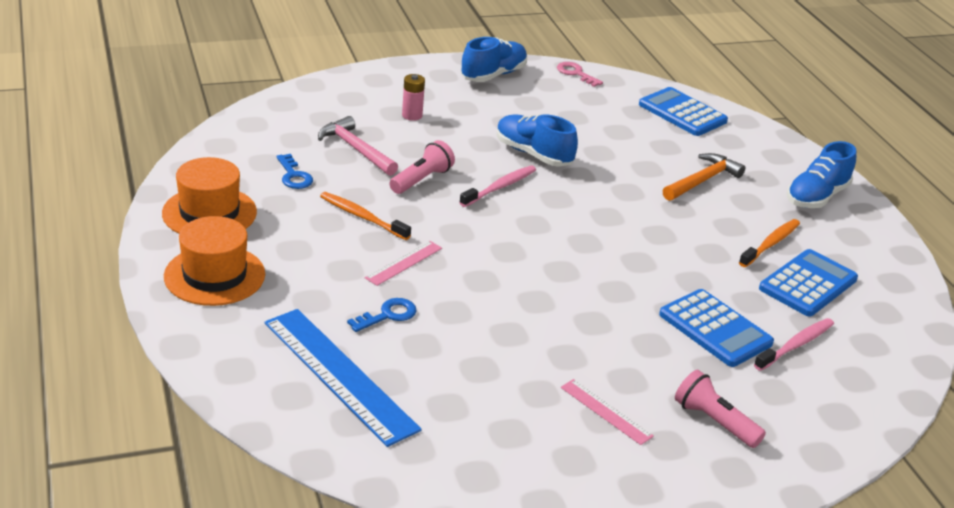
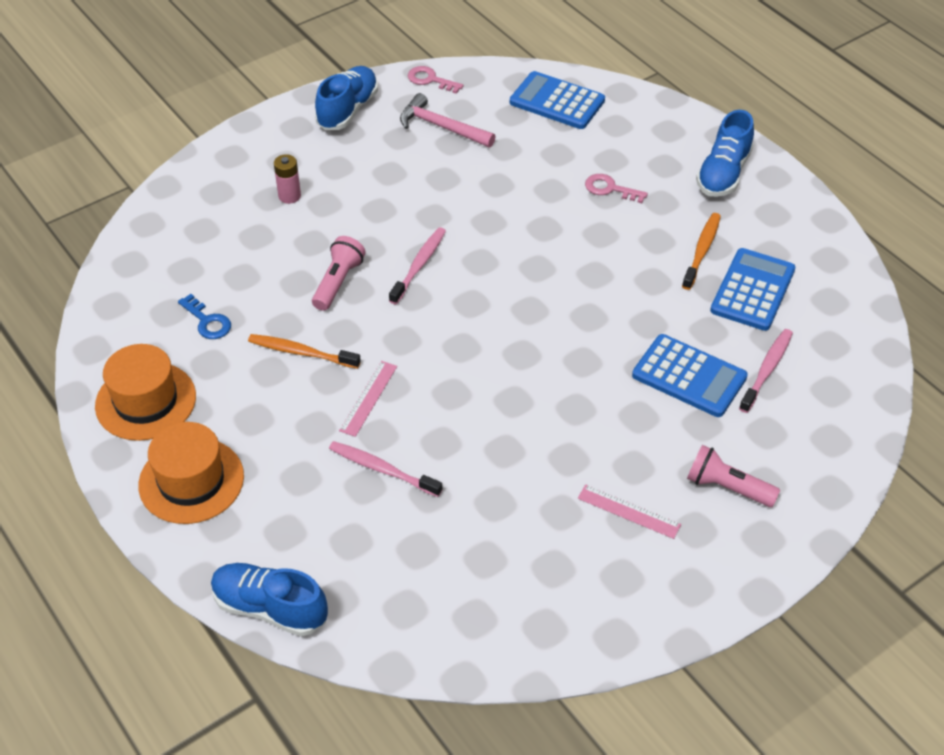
camera: 15 degrees left, 15 degrees up
blue ruler [265,309,422,447] -> none
pink hammer [318,116,398,176] -> pink hammer moved to [400,93,496,147]
blue key [347,298,417,332] -> pink toothbrush [329,441,442,497]
blue shoe [497,114,578,167] -> blue shoe moved to [211,563,328,636]
orange hammer [663,153,745,201] -> pink key [585,174,648,203]

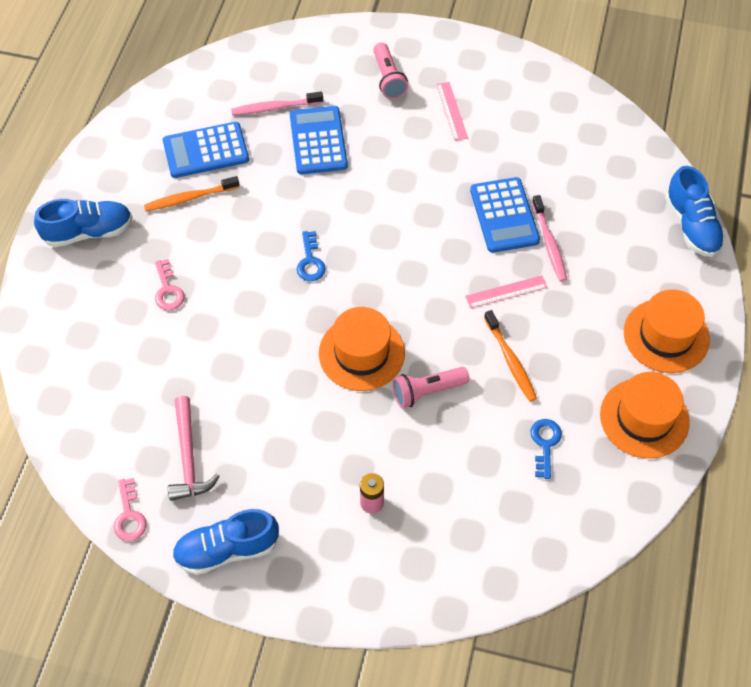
camera: 130 degrees left, 10 degrees up
pink toothbrush [389,227,446,304] -> orange hat [319,307,405,391]
blue calculator [510,71,605,129] -> blue calculator moved to [470,177,540,253]
none -> blue key [297,231,326,281]

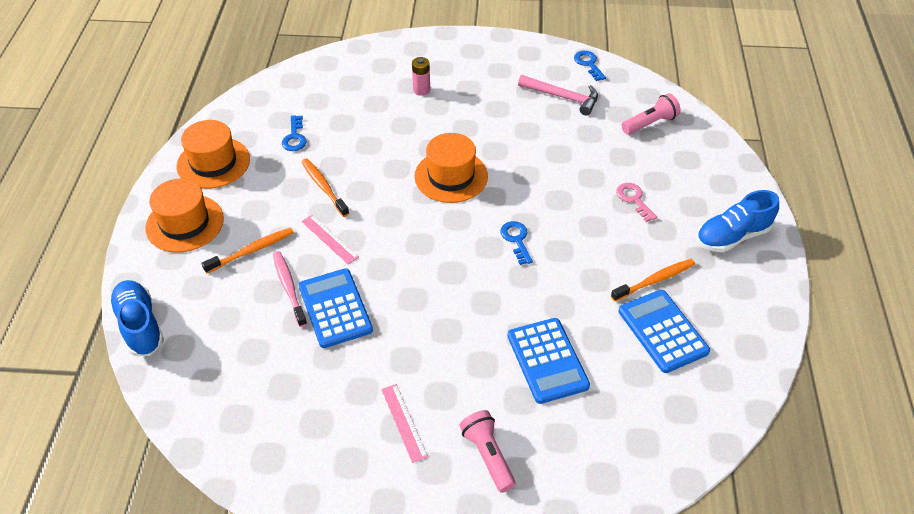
camera: 170 degrees right, 10 degrees down
pink key [114,478,147,541] -> blue key [574,51,606,81]
blue calculator [163,122,249,178] -> blue calculator turned 90 degrees counterclockwise [619,290,710,373]
pink hammer [168,396,220,501] -> pink hammer turned 135 degrees clockwise [518,75,598,116]
blue shoe [172,509,279,575] -> none
pink toothbrush [231,91,323,115] -> none
pink flashlight [393,367,469,408] -> pink flashlight moved to [622,93,681,135]
pink ruler [465,275,548,308] -> pink ruler turned 75 degrees clockwise [301,215,359,264]
none -> orange toothbrush [202,228,294,274]

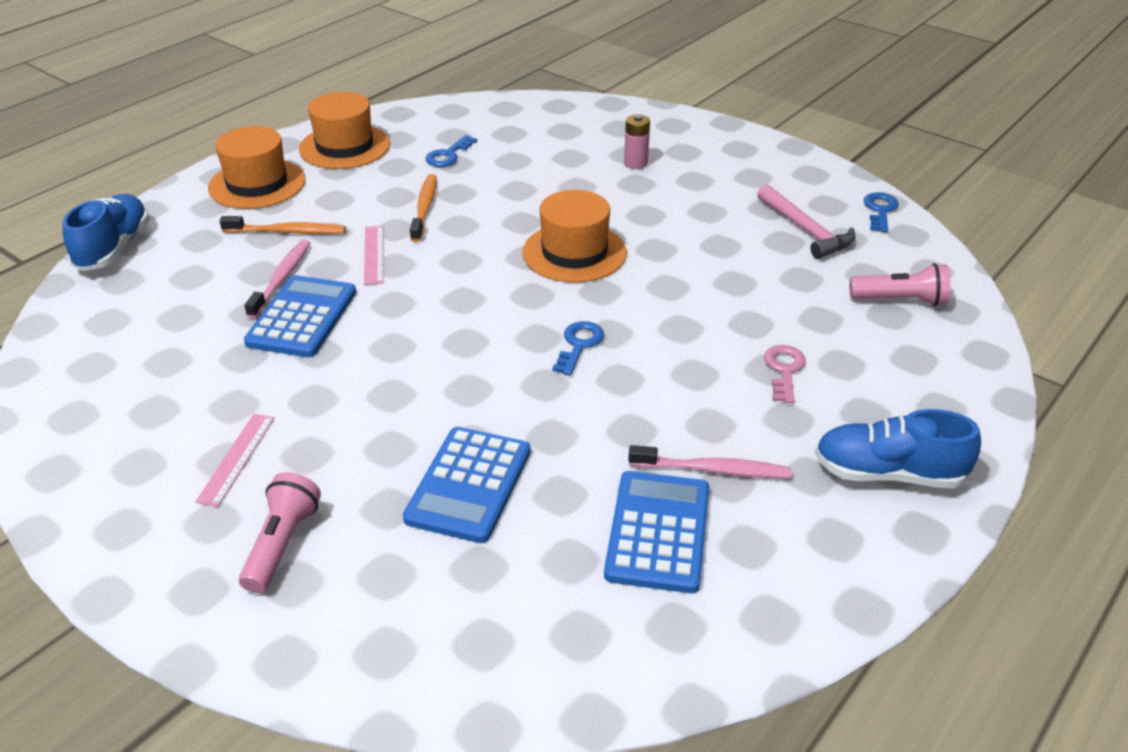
camera: 35 degrees right, 10 degrees down
orange toothbrush [611,259,695,301] -> pink toothbrush [628,445,791,478]

